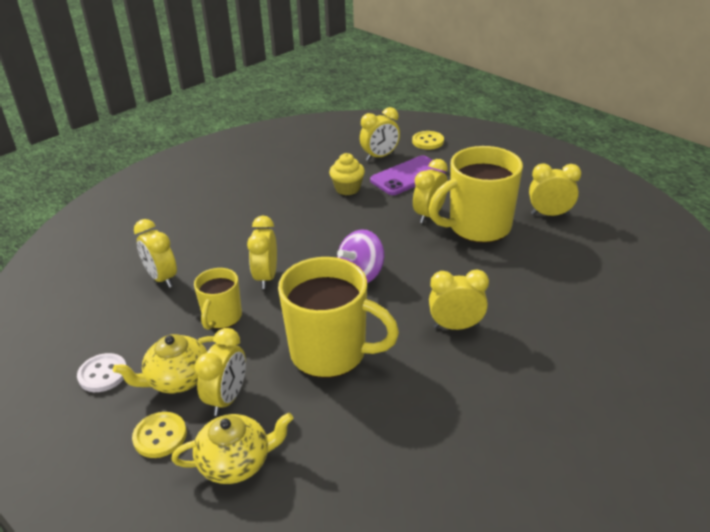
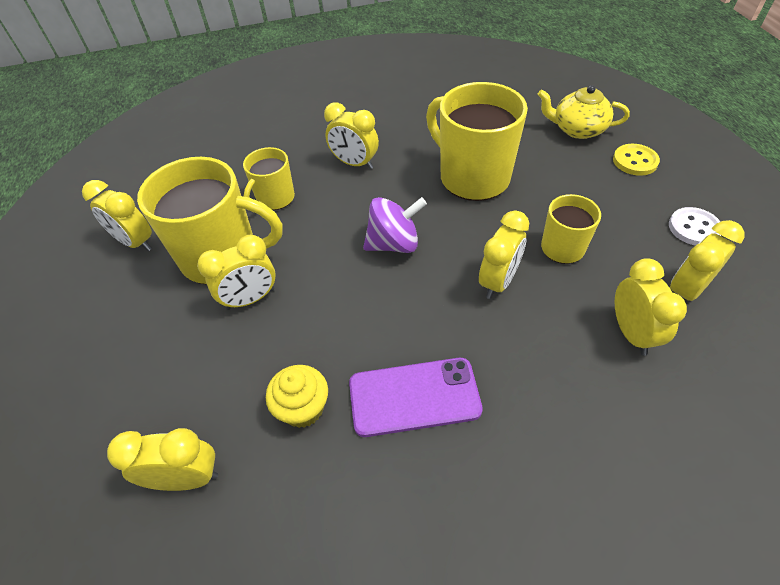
camera: 150 degrees left, 15 degrees up
yellow teapot [113,334,214,393] -> none
yellow clock [195,328,246,416] -> yellow clock moved to [670,220,744,301]
purple phone [370,155,446,195] -> purple phone moved to [349,358,483,437]
yellow button [412,131,444,150] -> none
none -> yellow mug [243,147,295,210]

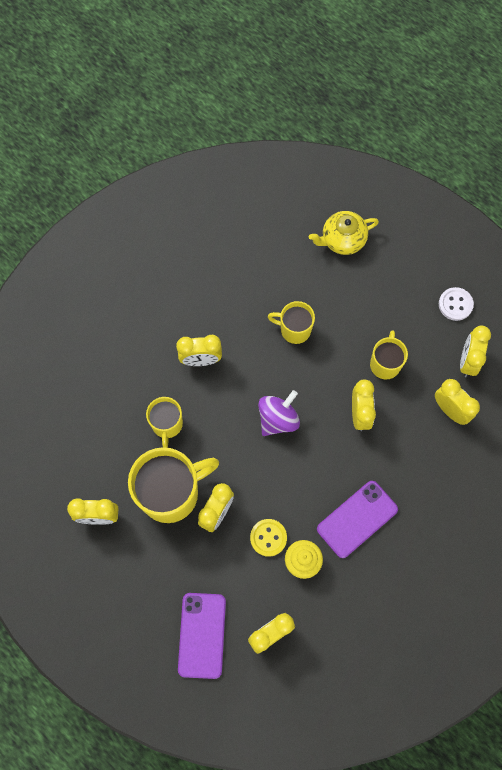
camera: 35 degrees left, 20 degrees up
yellow mug [426,82,528,201] -> yellow mug [268,301,315,344], size x0.55
yellow button [613,144,660,176] -> yellow button moved to [250,519,287,557]
none -> purple phone [178,593,226,679]

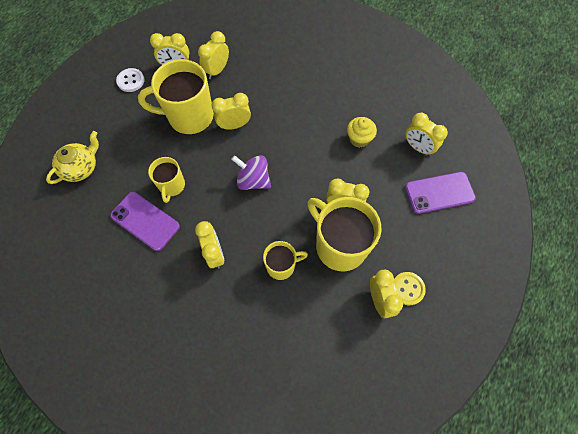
camera: 105 degrees left, 5 degrees down
yellow button [250,519,287,557] -> yellow button moved to [394,272,426,305]
yellow teapot [309,211,379,255] -> yellow teapot turned 105 degrees counterclockwise [46,131,99,184]
purple phone [317,481,398,558] -> purple phone moved to [110,192,180,251]
yellow mug [370,330,408,380] -> yellow mug [138,59,214,135], size x1.83

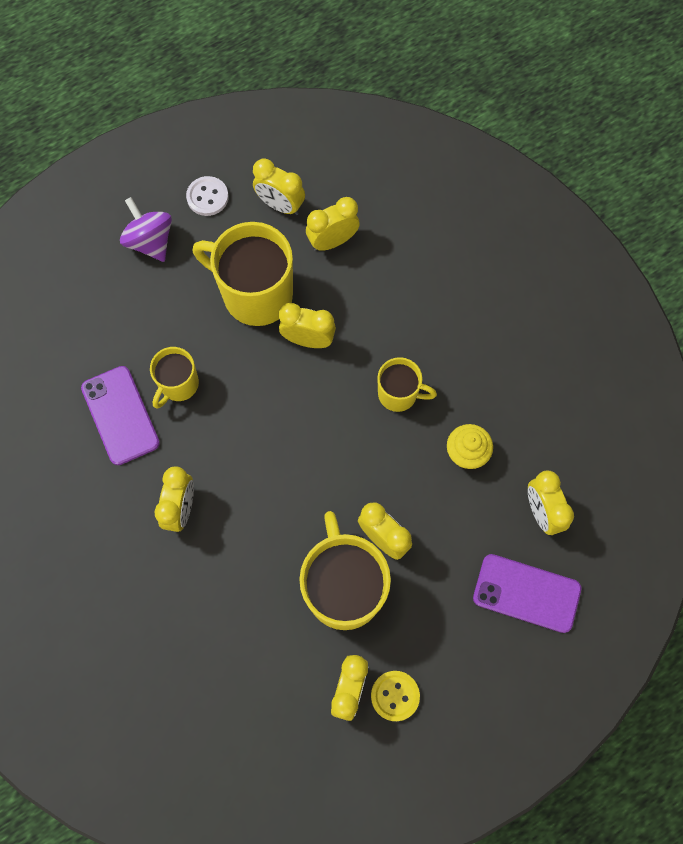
camera: 30 degrees right, 5 degrees up
yellow teapot [46,131,99,184] -> none
purple spinning top [231,155,271,190] -> purple spinning top moved to [120,197,172,262]
yellow mug [263,241,308,280] -> yellow mug moved to [377,357,437,412]

